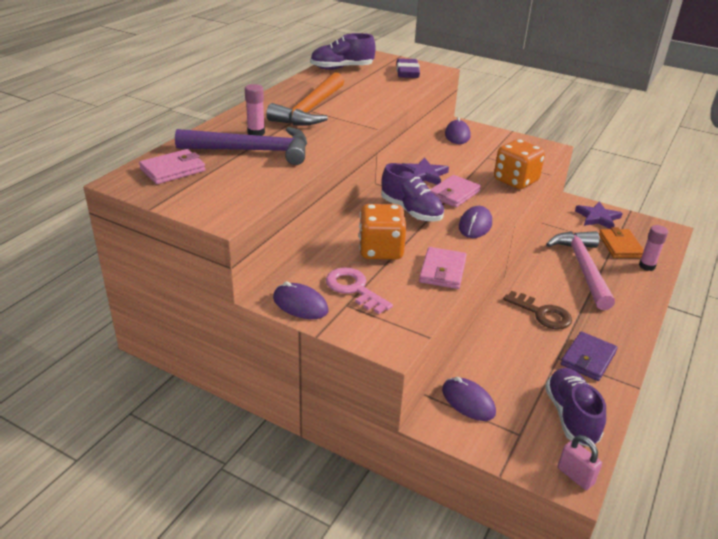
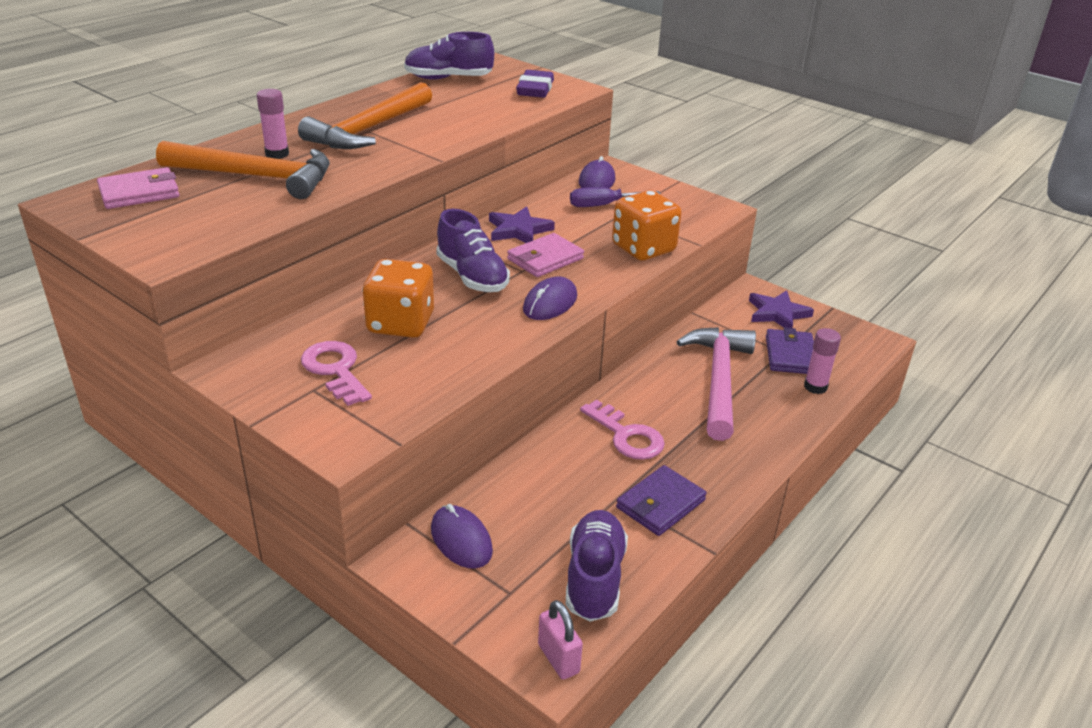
camera: 10 degrees right, 0 degrees up
purple hammer [175,127,307,165] -> orange hammer [156,141,330,199]
purple mouse [273,281,328,319] -> none
pink wallet [419,247,467,289] -> none
brown key [503,291,572,329] -> pink key [580,400,665,460]
orange wallet [599,227,644,258] -> purple wallet [766,328,814,374]
none -> purple screwdriver [570,187,661,207]

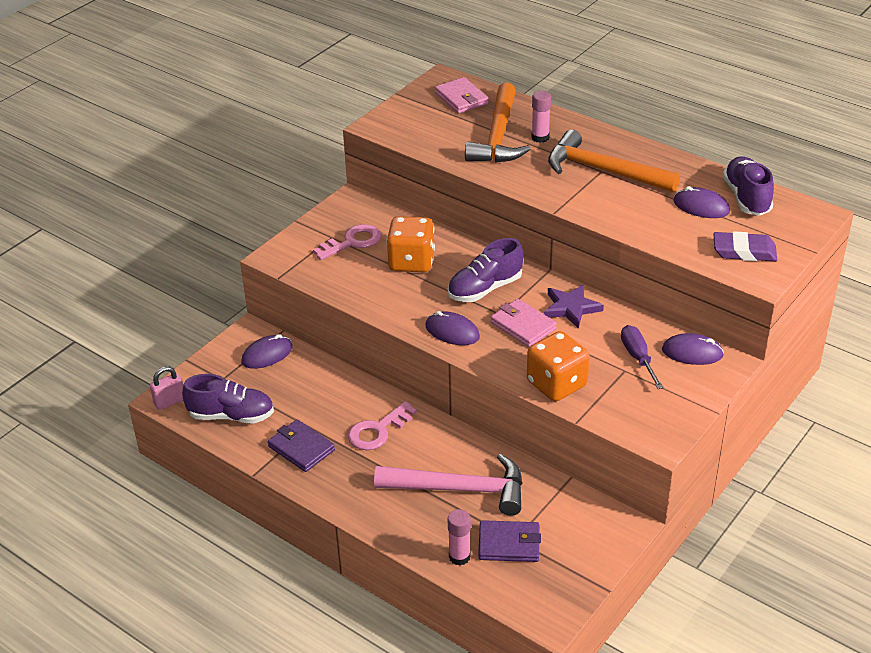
camera: 90 degrees right, 5 degrees up
purple star [749,290,814,328] -> none
none -> purple mouse [673,186,730,218]

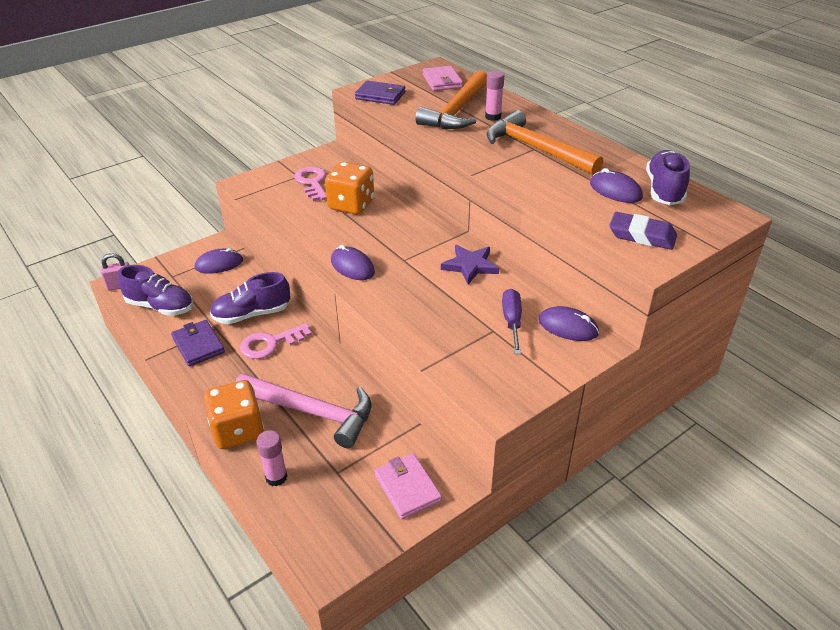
camera: 15 degrees right, 0 degrees up
pink key [313,224,381,260] -> pink key turned 90 degrees counterclockwise [294,167,327,201]
purple shoe [448,238,523,302] -> purple shoe moved to [210,272,290,324]
purple wallet [478,520,541,562] -> purple wallet moved to [355,80,406,105]
pink wallet [490,299,557,347] -> pink wallet moved to [375,453,442,519]
orange dice [527,331,590,401] -> orange dice moved to [204,380,264,449]

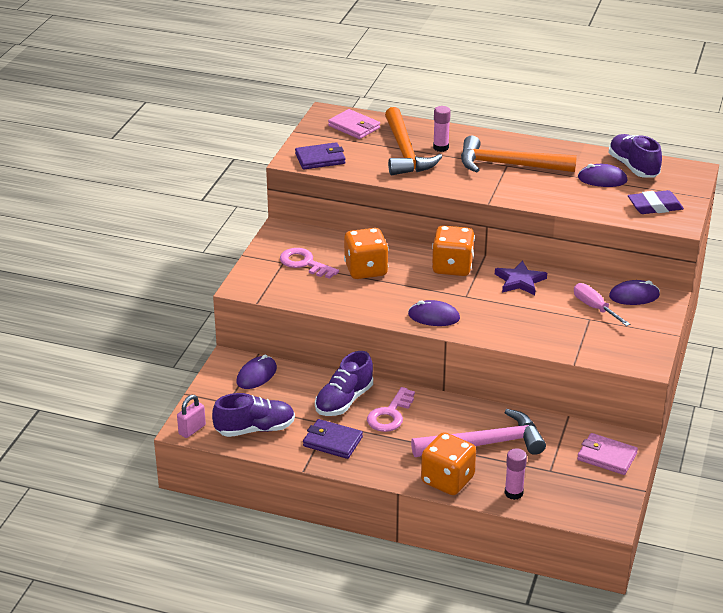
camera: 35 degrees left, 5 degrees down
purple screwdriver [502,289,522,354] -> pink screwdriver [574,283,630,326]
none -> orange dice [432,226,475,276]

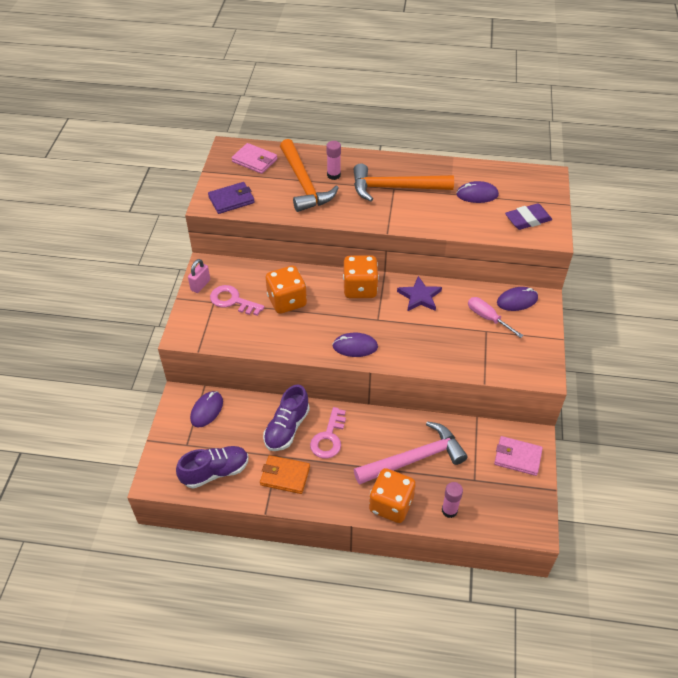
camera: 10 degrees left, 15 degrees up
pink padlock [177,395,206,438] -> pink padlock moved to [188,259,210,293]
purple wallet [303,419,363,459] -> orange wallet [260,455,310,494]
purple shoe [609,134,662,178] -> none

